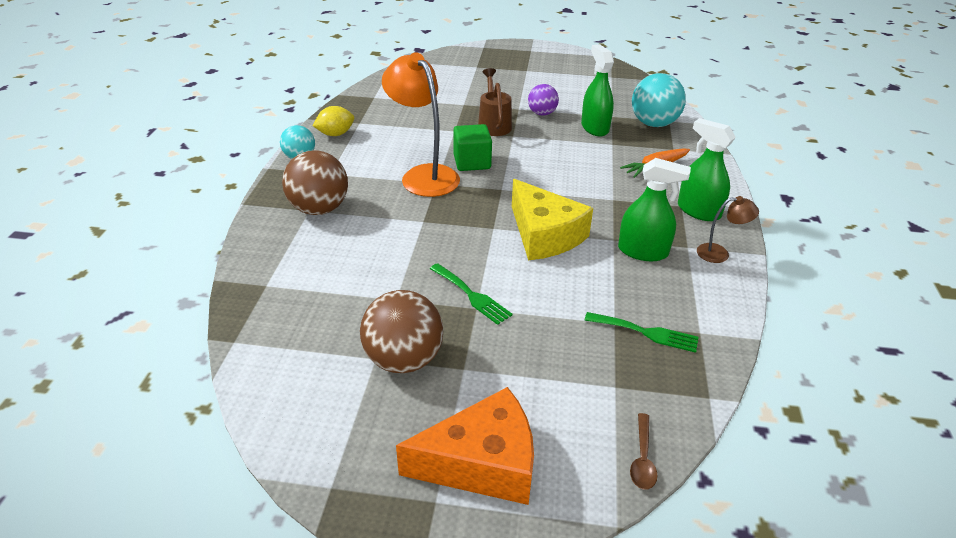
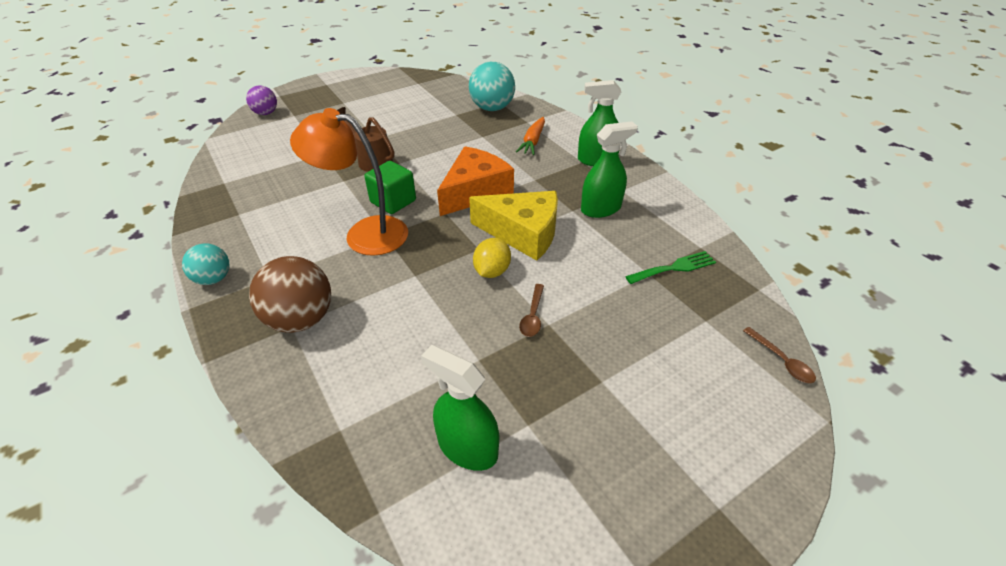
camera: 40 degrees left, 5 degrees up
yellow lemon [313,106,354,136] -> yellow lemon moved to [473,238,511,278]
brown ball [360,290,443,373] -> none
orange cheese [396,387,534,505] -> orange cheese moved to [437,146,514,216]
green fork [430,263,513,325] -> brown spoon [519,284,544,337]
purple ball [528,84,559,116] -> purple ball moved to [246,85,277,115]
green spray bottle [581,44,614,137] -> green spray bottle moved to [421,345,499,471]
brown lamp [697,196,759,263] -> none

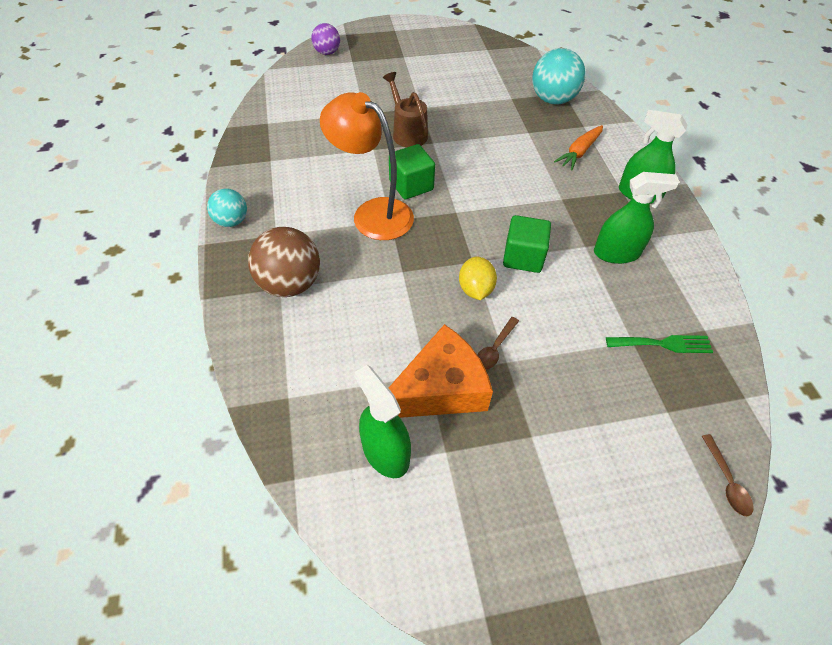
camera: 20 degrees right, 10 degrees up
orange cheese [437,146,514,216] -> orange cheese moved to [389,324,493,418]
yellow cheese [469,191,558,261] -> green cube [503,215,551,273]
yellow lemon [473,238,511,278] -> yellow lemon turned 45 degrees counterclockwise [459,256,497,300]

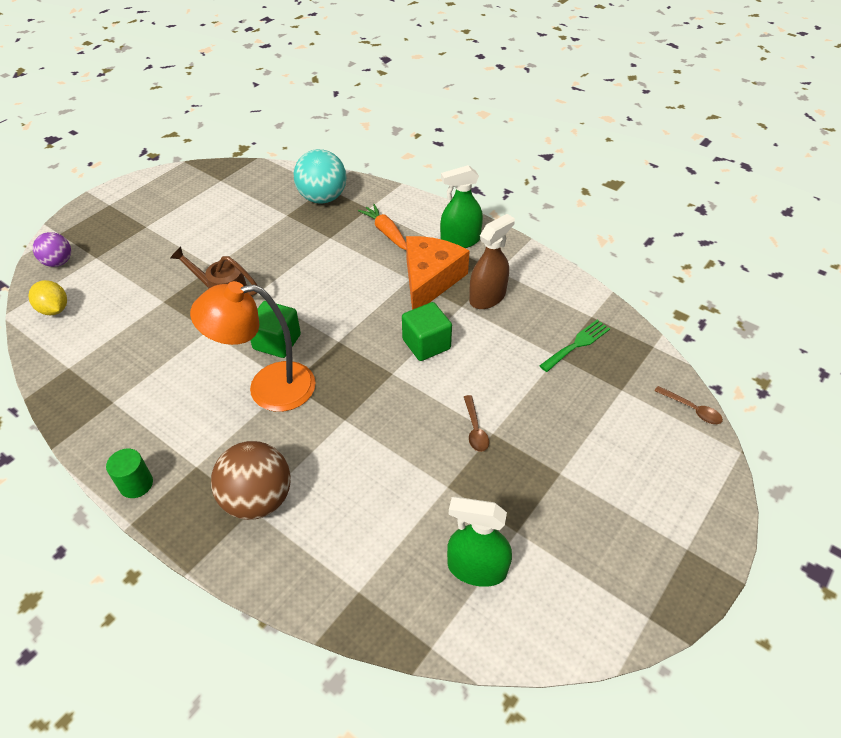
camera: 40 degrees left, 5 degrees down
turquoise ball [207,188,247,227] -> green cylinder [106,449,153,498]
orange cheese [389,324,493,418] -> orange cheese moved to [406,236,470,310]
yellow lemon [459,256,497,300] -> yellow lemon moved to [28,280,67,315]
orange carrot [554,125,603,171] -> orange carrot turned 150 degrees clockwise [358,204,406,250]
green spray bottle [594,172,680,264] -> brown spray bottle [469,214,515,309]

